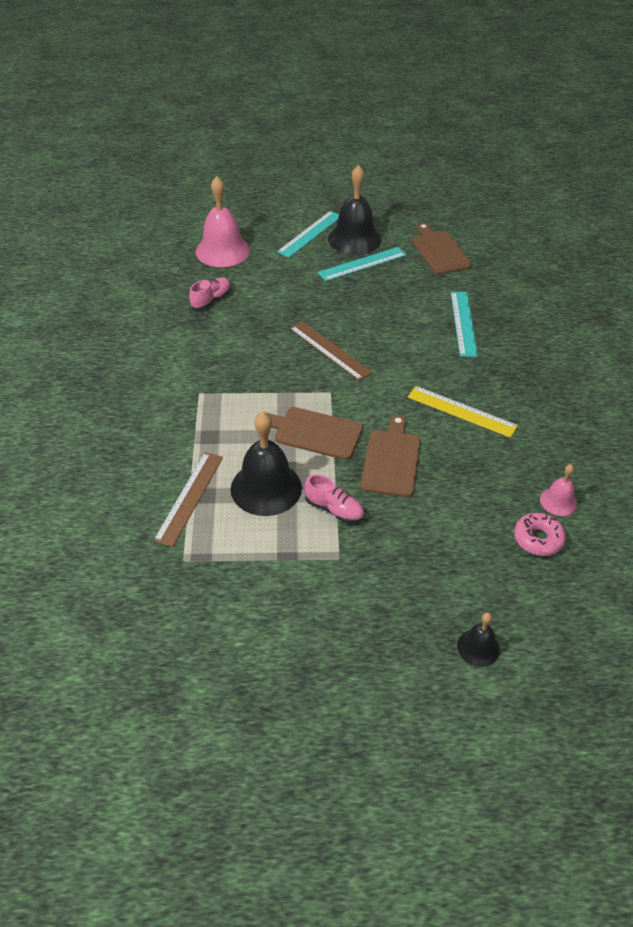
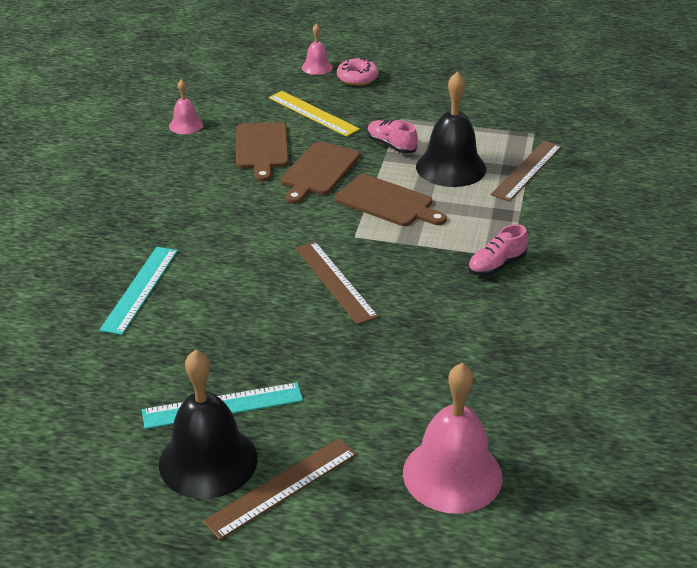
camera: 165 degrees left, 10 degrees down
pink shoe [189,277,231,310] -> pink shoe moved to [468,224,528,276]
turquoise ruler [277,211,339,258] -> brown ruler [203,438,357,540]
yellow ruler [408,386,518,438] -> yellow ruler moved to [269,91,360,137]
brown cutting board [412,223,472,275] -> brown cutting board moved to [236,122,289,182]
black bell [457,612,500,667] -> pink bell [302,24,333,75]
pink donut [514,513,566,556] -> pink donut moved to [337,58,379,86]

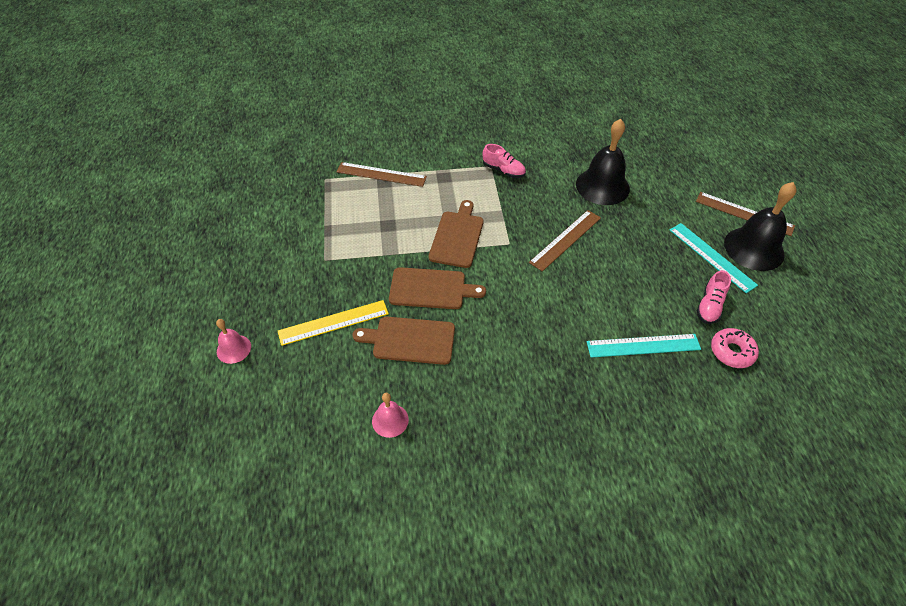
camera: 110 degrees left, 15 degrees up
brown cutting board [236,122,289,182] -> brown cutting board turned 150 degrees counterclockwise [353,316,455,365]
yellow ruler [269,91,360,137] -> yellow ruler turned 45 degrees clockwise [278,300,389,346]
pink donut [337,58,379,86] -> pink donut moved to [711,328,759,368]
pink shoe [367,120,418,154] -> pink shoe moved to [697,270,731,324]
pink bell [403,363,503,514] -> none
black bell [416,71,486,187] -> black bell moved to [576,119,630,205]

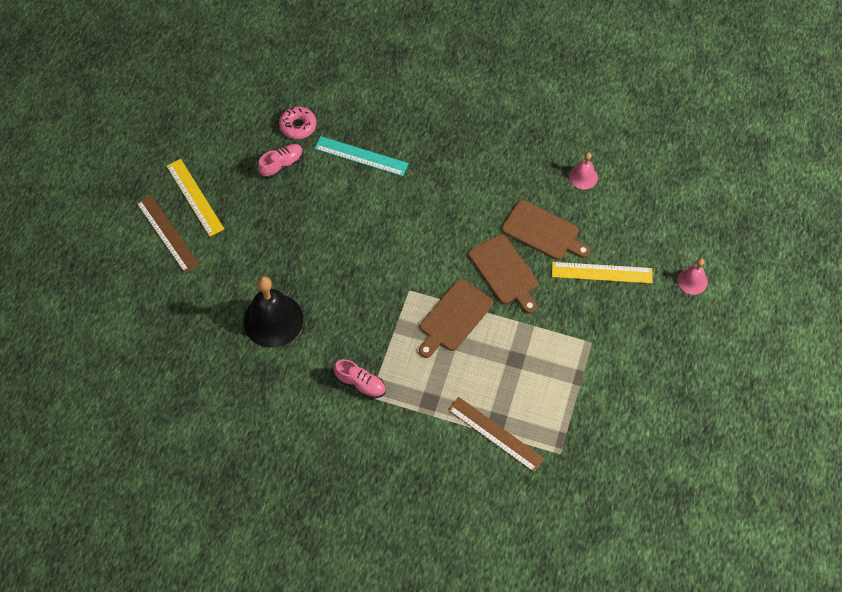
camera: 155 degrees left, 10 degrees up
brown cutting board [389,267,486,309] -> brown cutting board turned 150 degrees counterclockwise [468,234,538,314]
pink shoe [483,144,526,178] -> pink shoe turned 150 degrees clockwise [334,359,386,398]
brown ruler [529,210,601,272] -> none
turquoise ruler [670,223,758,293] -> none
black bell [724,182,797,271] -> yellow ruler [166,159,224,237]

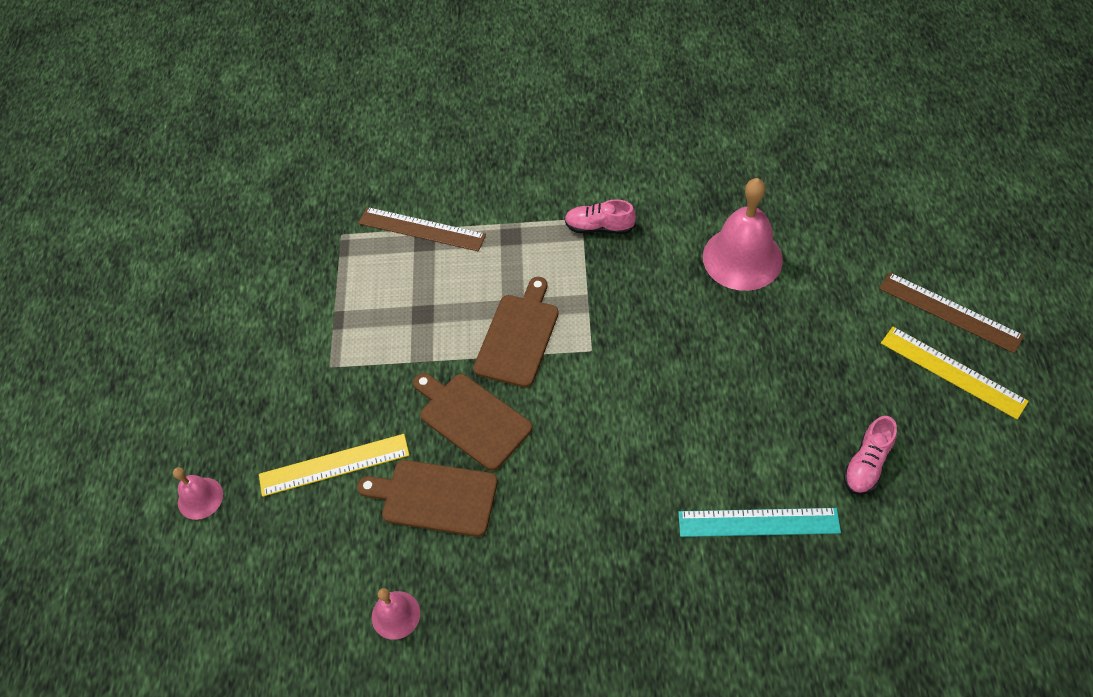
camera: 165 degrees right, 5 degrees down
black bell [244,276,303,348] -> pink bell [703,178,783,291]
pink donut [279,106,317,139] -> none

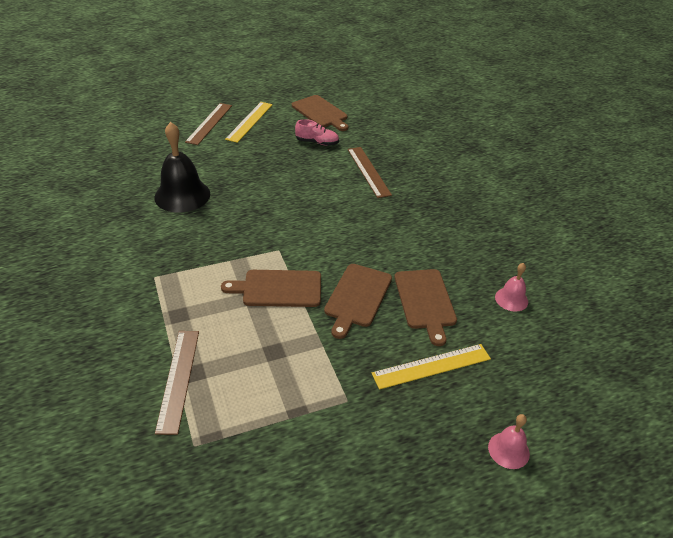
camera: 115 degrees left, 15 degrees down
yellow ruler [259,434,409,497] -> yellow ruler turned 75 degrees counterclockwise [372,344,491,390]
pink shoe [564,199,636,234] -> none
turquoise ruler [678,508,841,537] -> brown ruler [348,147,392,198]
pink bell [703,178,783,291] -> black bell [154,122,210,212]
none -> brown cutting board [292,95,348,131]

